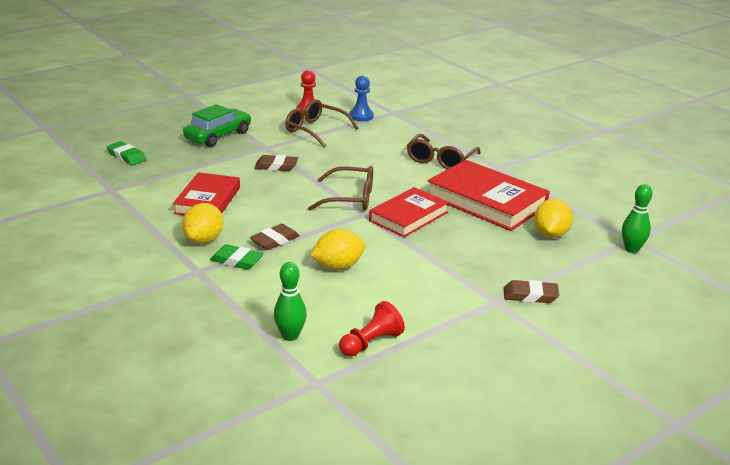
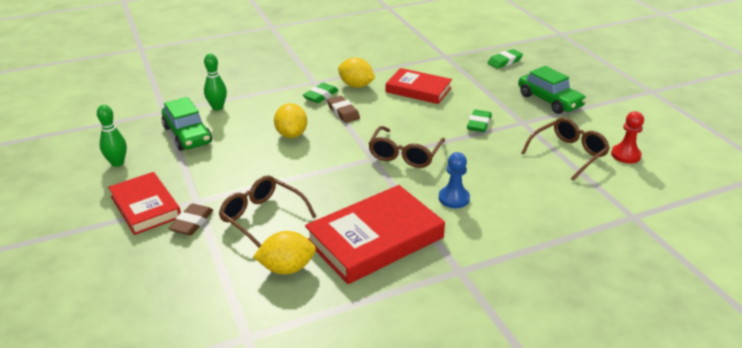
camera: 105 degrees right, 5 degrees up
brown eraser [254,155,298,171] -> green eraser [467,109,492,132]
red pawn [339,301,405,357] -> green car [162,97,212,151]
blue pawn [349,76,374,121] -> blue pawn moved to [439,152,470,208]
red book [369,187,449,237] -> red book moved to [108,172,181,235]
brown glasses [407,134,481,169] -> brown glasses moved to [219,175,317,248]
yellow lemon [534,199,573,238] -> yellow lemon turned 45 degrees counterclockwise [253,231,316,274]
green bowling pin [622,184,653,253] -> green bowling pin moved to [97,105,127,167]

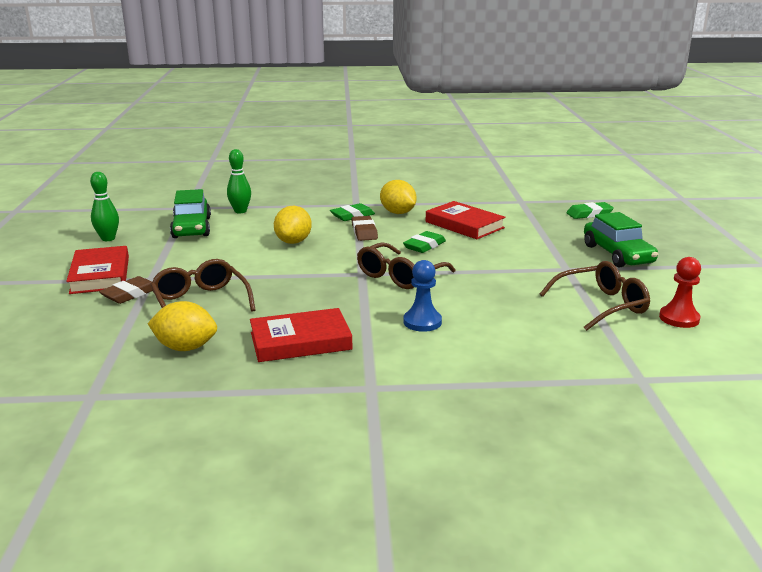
camera: 20 degrees right, 10 degrees down
red book [305,185,445,284] -> red book [250,308,353,362], size x0.66
green eraser [467,109,492,132] -> green eraser moved to [403,231,446,253]

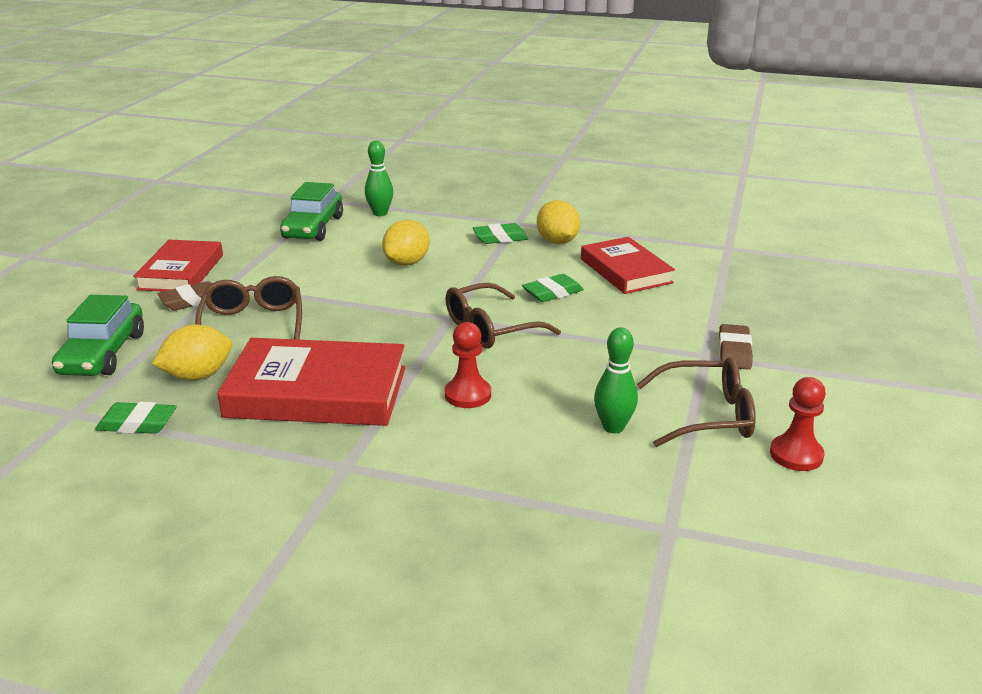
camera: 20 degrees right, 5 degrees up
green bowling pin [90,172,119,241] -> green bowling pin moved to [594,327,638,433]
yellow lemon [148,301,217,351] -> yellow lemon turned 60 degrees counterclockwise [152,325,232,381]
red book [250,308,353,362] -> red book [217,338,406,426], size x1.51
brown eraser [351,216,378,241] -> brown eraser moved to [719,324,753,370]
blue pawn [403,260,442,332] -> red pawn [445,322,491,408]
green eraser [566,202,614,219] -> green eraser moved to [95,402,177,434]
green car [584,212,658,267] -> green car moved to [52,295,144,376]

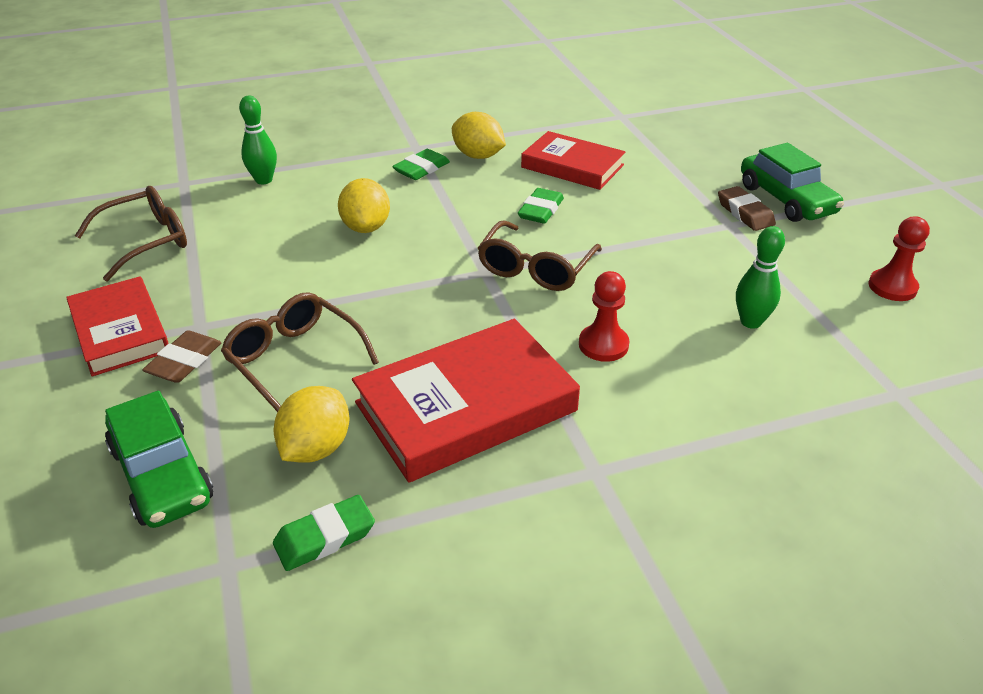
camera: 35 degrees left, 10 degrees up
green car [280,182,343,241] -> green car moved to [741,143,844,222]
brown glasses [637,357,756,447] -> brown glasses moved to [75,186,187,281]

